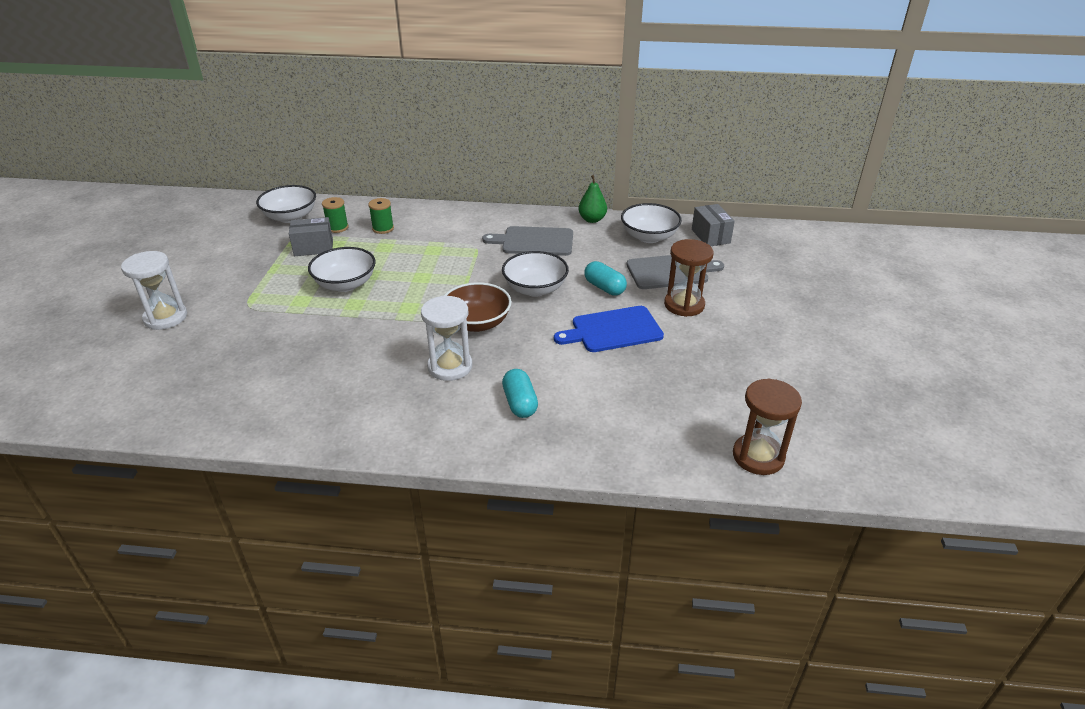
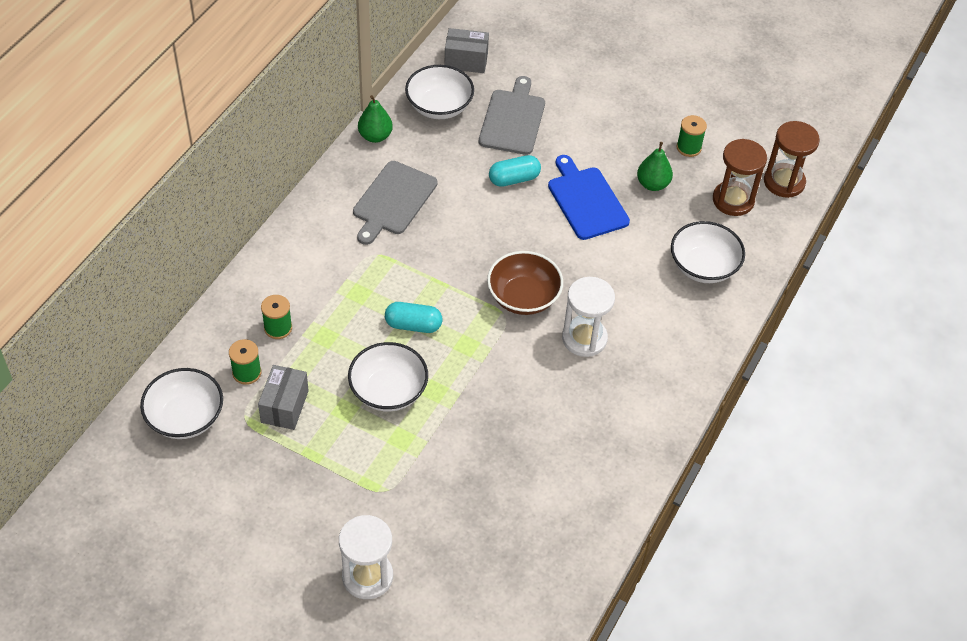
camera: 70 degrees left, 15 degrees up
white bowl [502,251,569,297] -> white bowl moved to [671,221,745,283]
turquoise capsule [502,369,538,418] -> turquoise capsule moved to [385,302,442,333]
blue cutting board [554,306,664,352] -> blue cutting board turned 150 degrees clockwise [548,155,630,240]
brown hourglass [664,239,714,317] -> brown hourglass moved to [713,139,767,216]
none -> green pear [637,142,673,191]
none -> green spool [676,115,707,157]

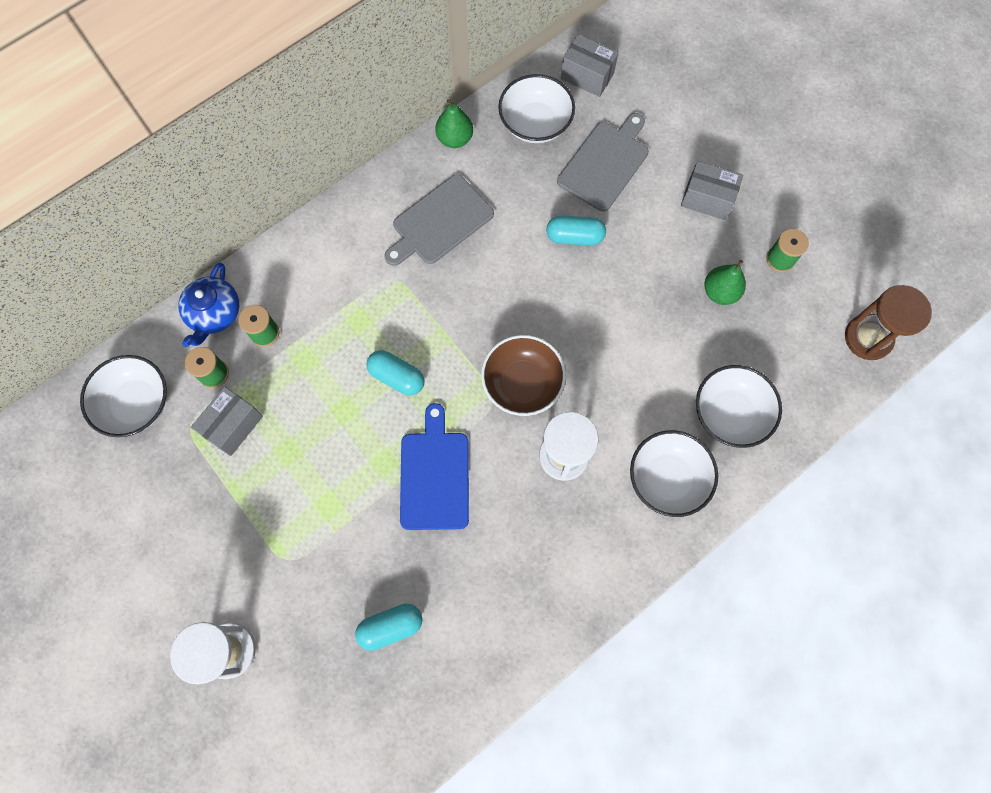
camera: 25 degrees right, 20 degrees up
white bowl [348,342,428,411] -> white bowl moved to [630,430,718,517]
blue cutting board [548,155,630,240] -> blue cutting board moved to [400,403,469,530]
brown hourglass [713,139,767,216] -> none
none -> blue teapot [179,263,239,347]
none -> turquoise capsule [355,604,422,651]
none -> grey box [681,161,743,220]

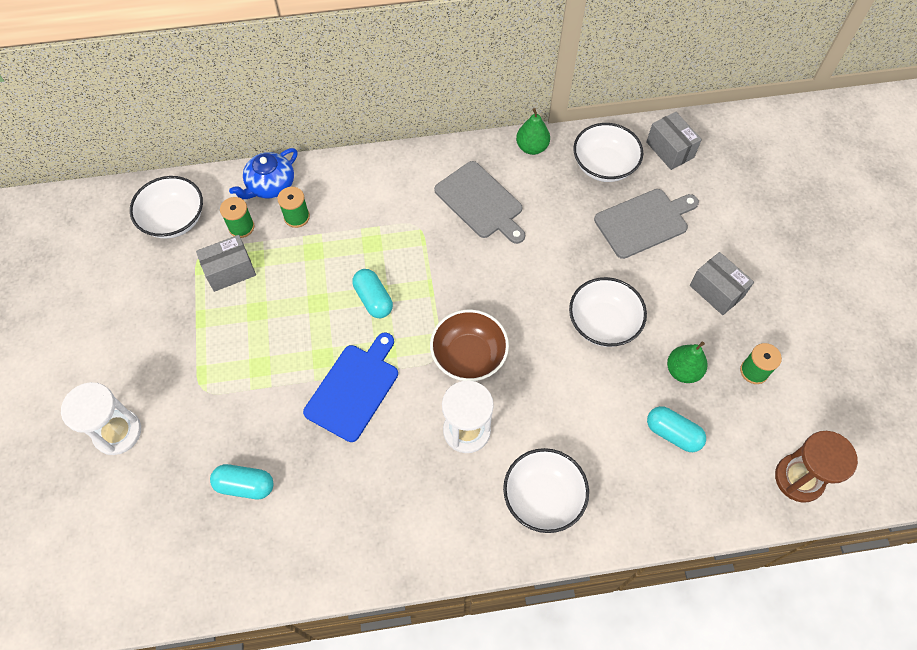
camera: 30 degrees right, 10 degrees down
grey cutting board [384,175,494,266] -> grey cutting board turned 120 degrees counterclockwise [434,161,525,244]
turquoise capsule [546,216,606,246] -> turquoise capsule moved to [647,406,706,452]
white bowl [696,365,782,448] -> white bowl moved to [569,277,647,347]

